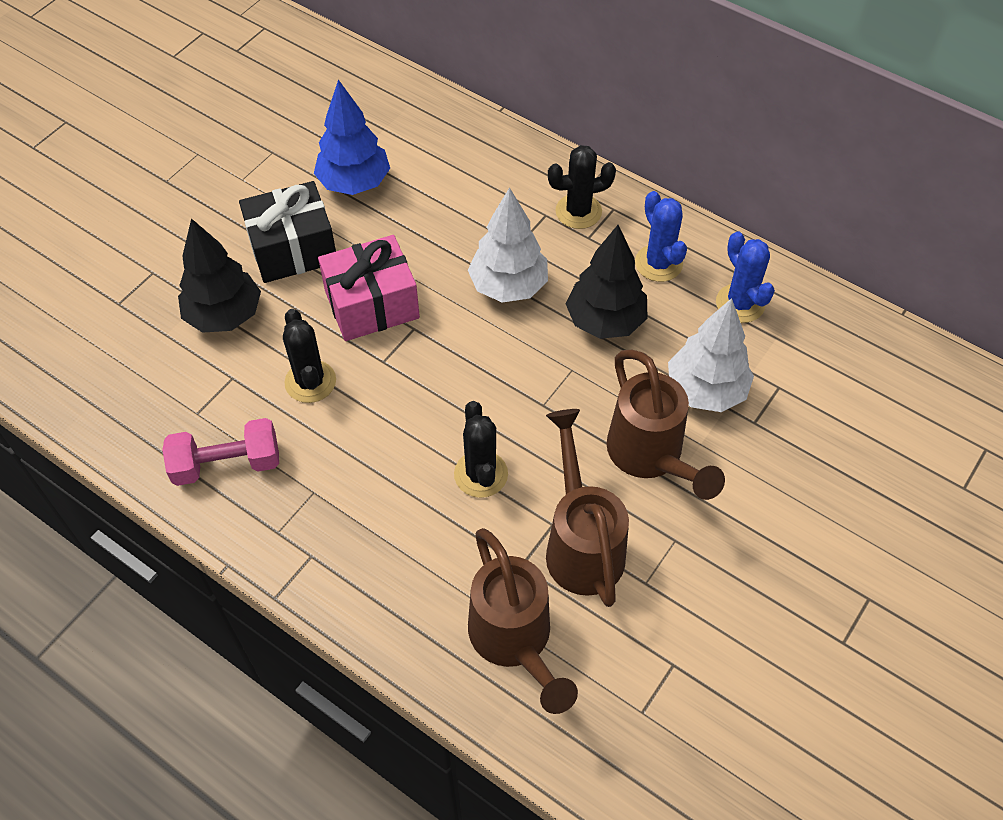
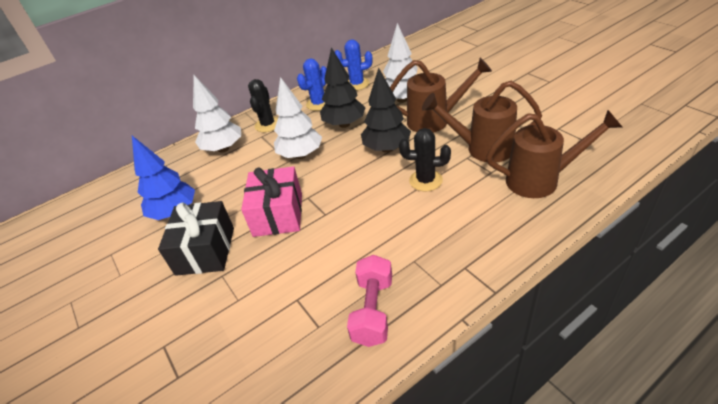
camera: 65 degrees left, 15 degrees down
black tree [178,218,261,333] -> black tree moved to [361,68,411,153]
black cactus [283,309,336,403] -> none
blue cactus [635,191,687,282] -> blue cactus turned 45 degrees counterclockwise [297,59,327,111]
none -> white tree [193,75,241,153]

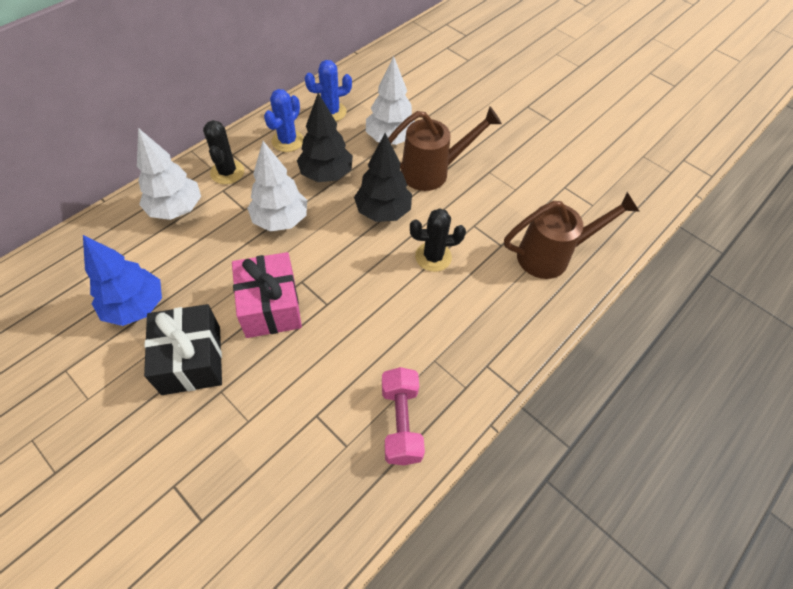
camera: 20 degrees left, 15 degrees up
brown watering can [422,81,542,163] -> none

